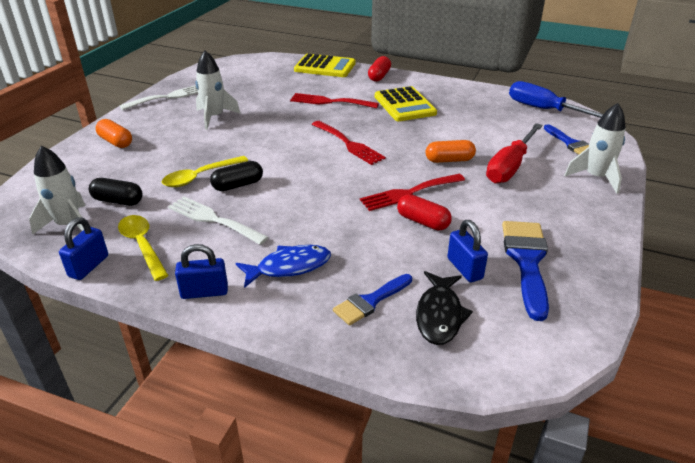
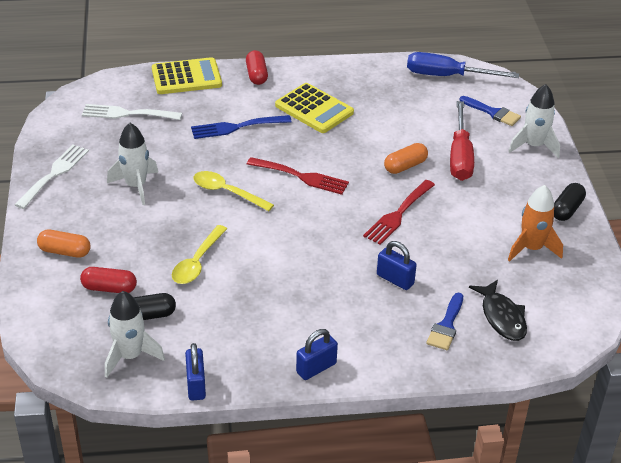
camera: 30 degrees left, 5 degrees up
yellow spoon [118,215,169,281] -> yellow spoon moved to [193,171,274,211]
white fork [168,197,269,245] -> white fork moved to [82,104,182,120]
black capsule [210,161,263,191] -> black capsule moved to [554,183,586,221]
blue fish [236,245,331,288] -> none
red fork [290,93,379,108] -> blue fork [191,115,292,139]
red capsule [397,194,452,230] -> red capsule moved to [80,267,137,293]
blue padlock [447,220,488,282] -> blue padlock moved to [377,241,417,290]
blue brush [502,221,549,321] -> orange rocket [508,185,563,262]

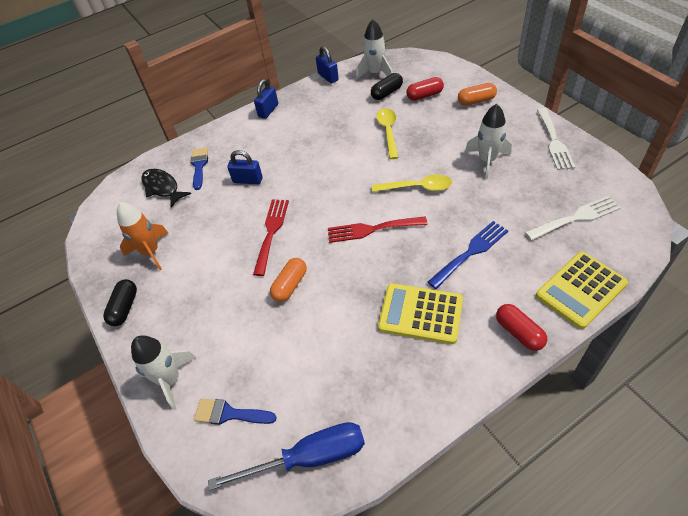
camera: 160 degrees right, 10 degrees up
red screwdriver [450,101,474,181] -> none

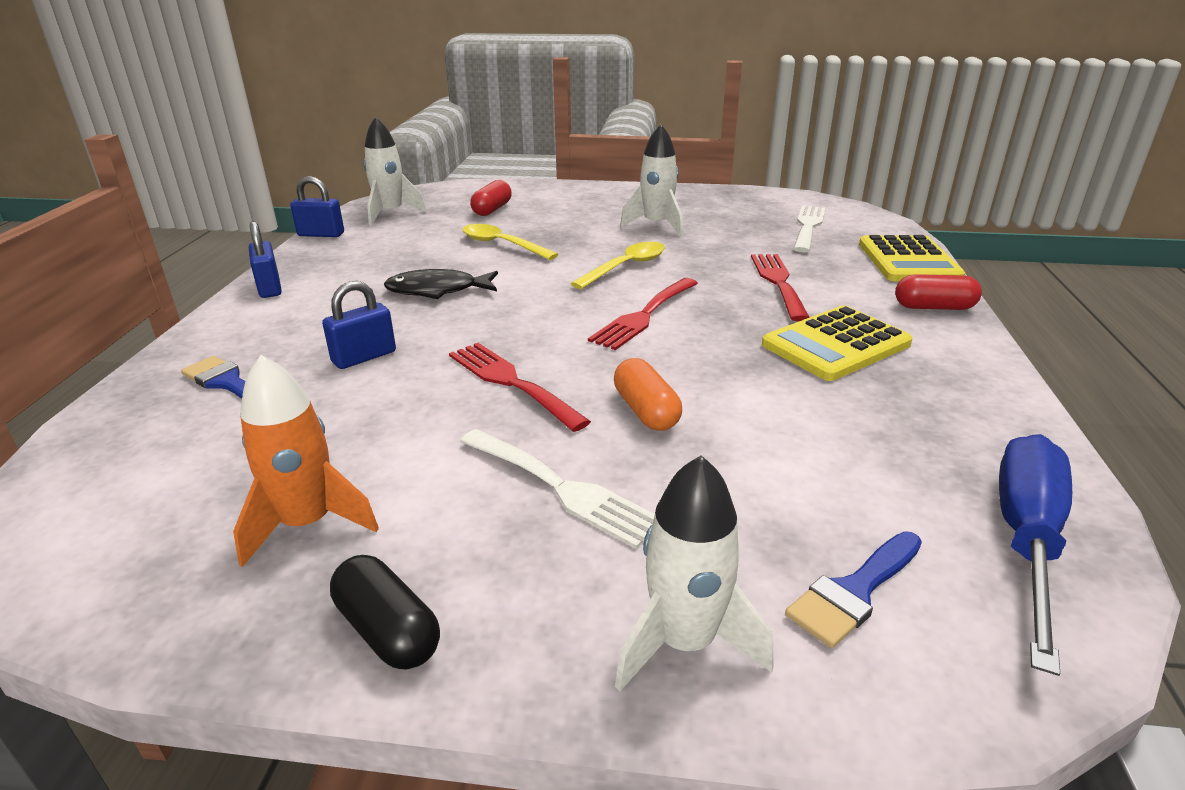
camera: 55 degrees left, 20 degrees down
black fish [141,169,191,208] -> black fish moved to [384,269,498,299]
black capsule [371,73,403,100] -> none
blue fork [428,221,508,289] -> red fork [751,254,810,321]
orange capsule [458,83,497,106] -> none
white fork [537,108,575,170] -> white fork moved to [460,429,655,549]

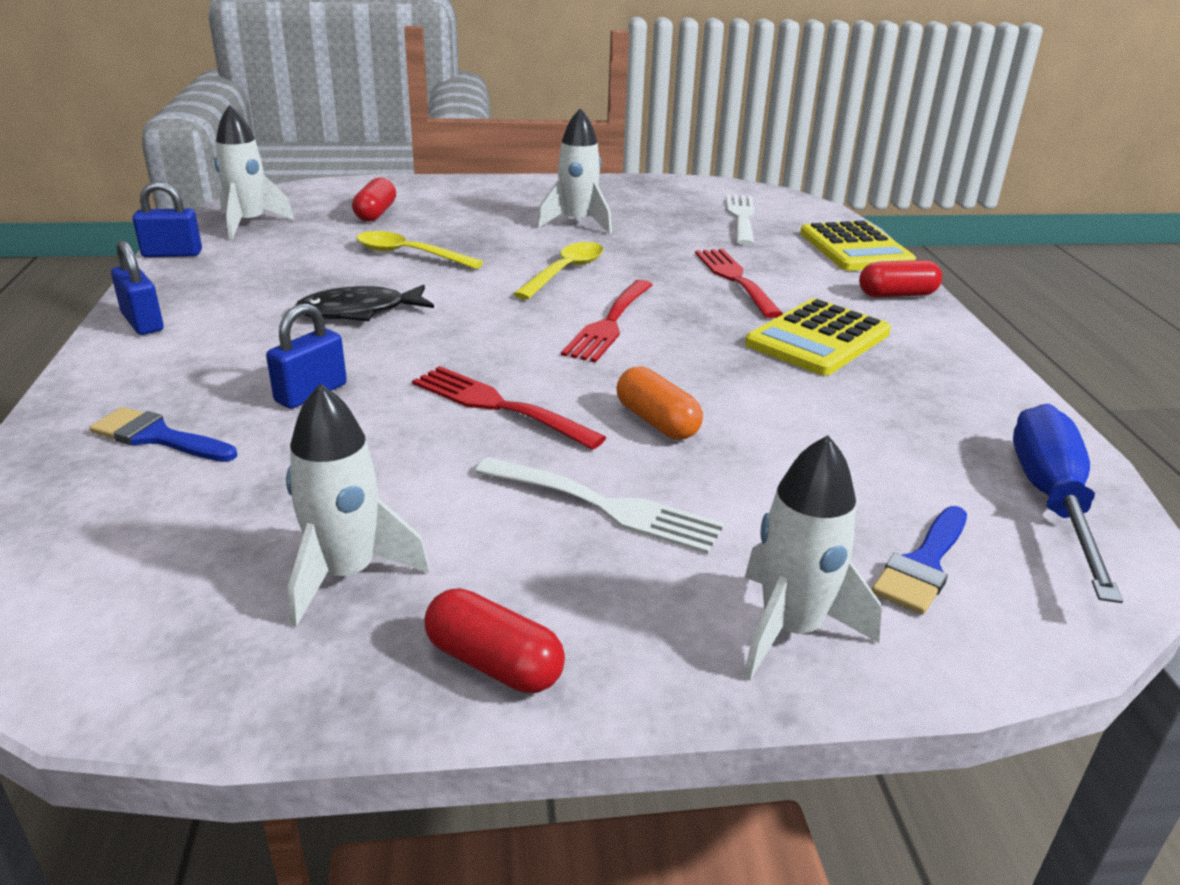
camera: 15 degrees left, 0 degrees up
orange rocket [233,355,379,567] -> white rocket [286,384,430,627]
black capsule [330,555,440,670] -> red capsule [424,588,565,693]

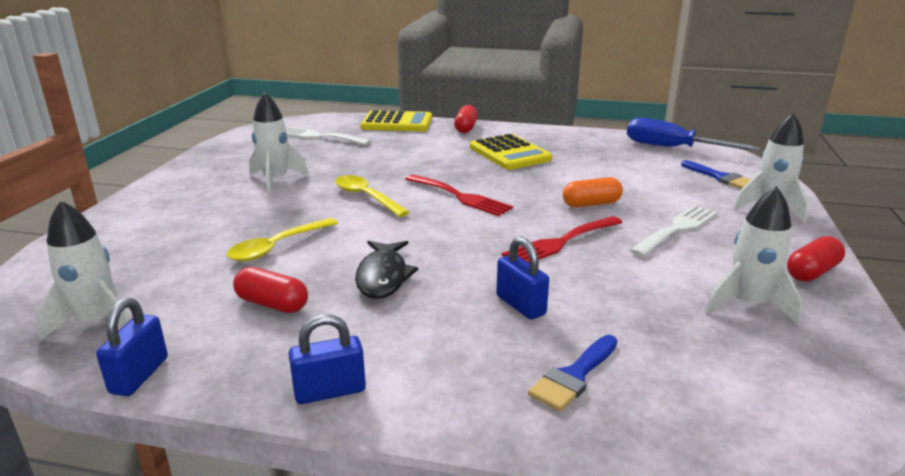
camera: 70 degrees left, 5 degrees down
red capsule [352,177,396,222] -> red capsule moved to [233,267,308,313]
red fork [695,249,783,318] -> none

